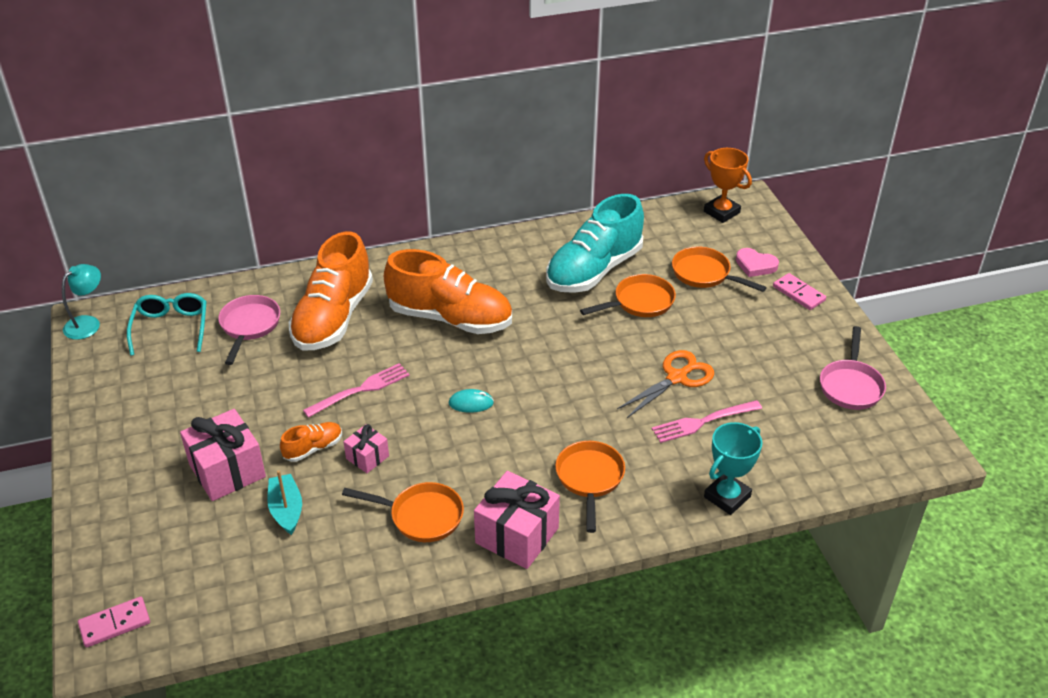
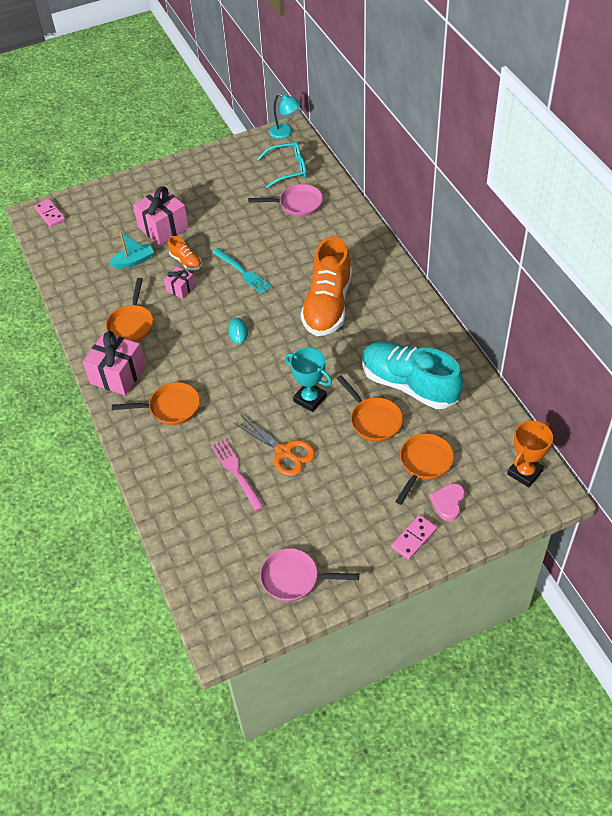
camera: 85 degrees right, 10 degrees up
orange shoe [289,231,373,350] -> none
pink fork [303,363,410,418] -> turquoise fork [212,248,272,294]
turquoise trophy [704,422,762,515] -> turquoise trophy moved to [285,348,332,412]

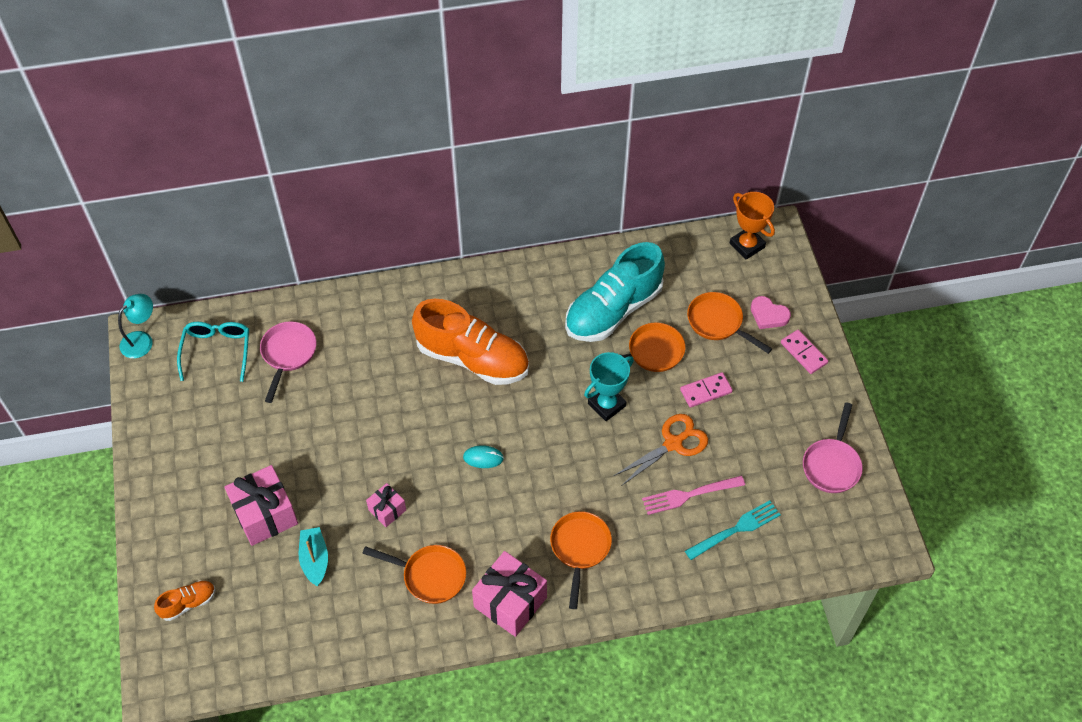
camera: 80 degrees left, 5 degrees up
pink domino [34,199,65,227] -> pink domino moved to [680,372,733,408]
orange shoe [168,236,202,270] -> orange shoe moved to [154,581,215,621]
turquoise fork [212,248,272,294] -> turquoise fork moved to [685,500,781,560]

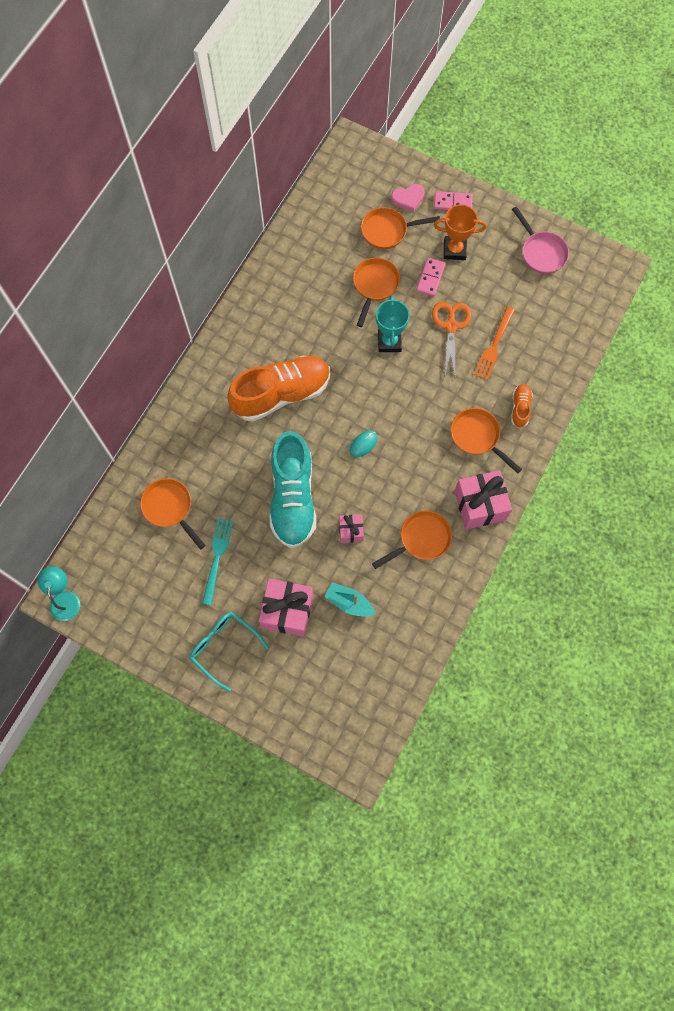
camera: 50 degrees left, 15 degrees up
orange shoe [154,581,215,621] -> orange shoe moved to [511,384,533,428]
turquoise glasses [177,322,249,382] -> turquoise glasses moved to [189,612,269,692]
pink pan [260,321,316,403] -> orange pan [140,478,206,550]
turquoise shoe [565,242,665,342] -> turquoise shoe moved to [270,431,316,548]
pink fork [642,476,745,515] -> orange fork [474,307,515,380]
turquoise fork [685,500,781,560] -> turquoise fork moved to [202,518,233,605]
orange trophy [730,192,775,260] -> orange trophy moved to [434,204,486,260]

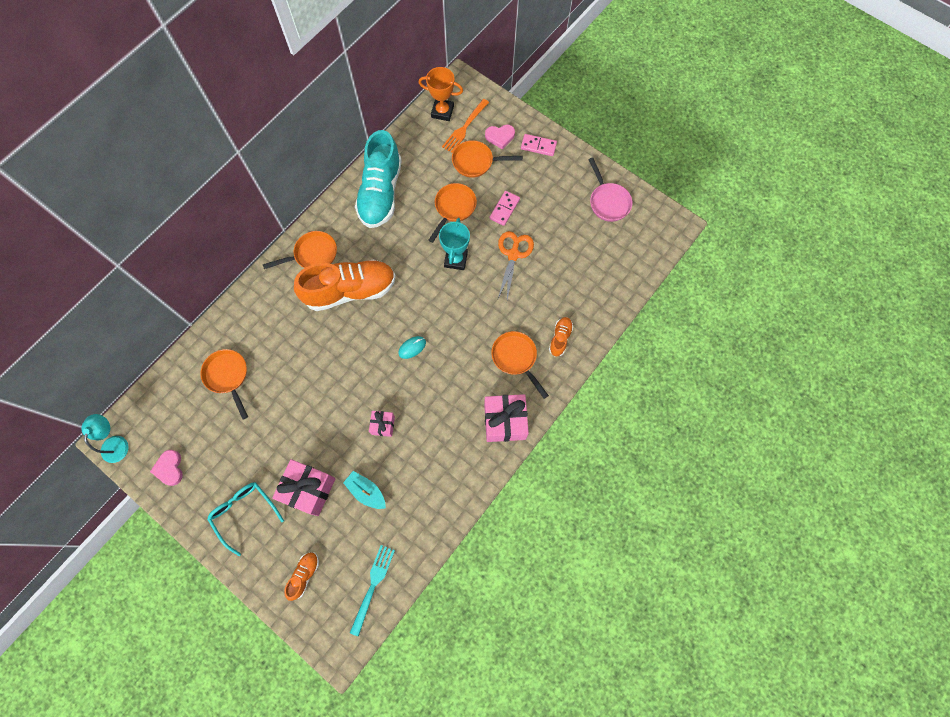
camera: 10 degrees right, 0 degrees up
turquoise fork [202,518,233,605] -> turquoise fork moved to [350,545,395,636]
turquoise shoe [270,431,316,548] -> turquoise shoe moved to [355,130,402,228]
orange pan [372,510,452,569] -> orange pan moved to [263,231,337,269]
orange trophy [434,204,486,260] -> orange trophy moved to [418,67,463,121]
orange fork [474,307,515,380] -> orange fork moved to [442,99,489,153]
none -> pink heart [150,450,183,486]
none -> orange shoe [284,552,319,601]

